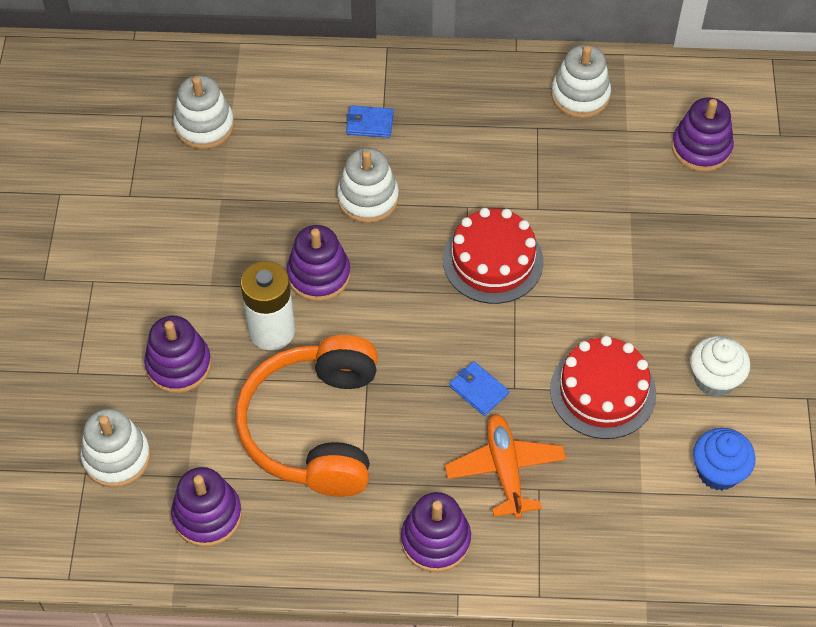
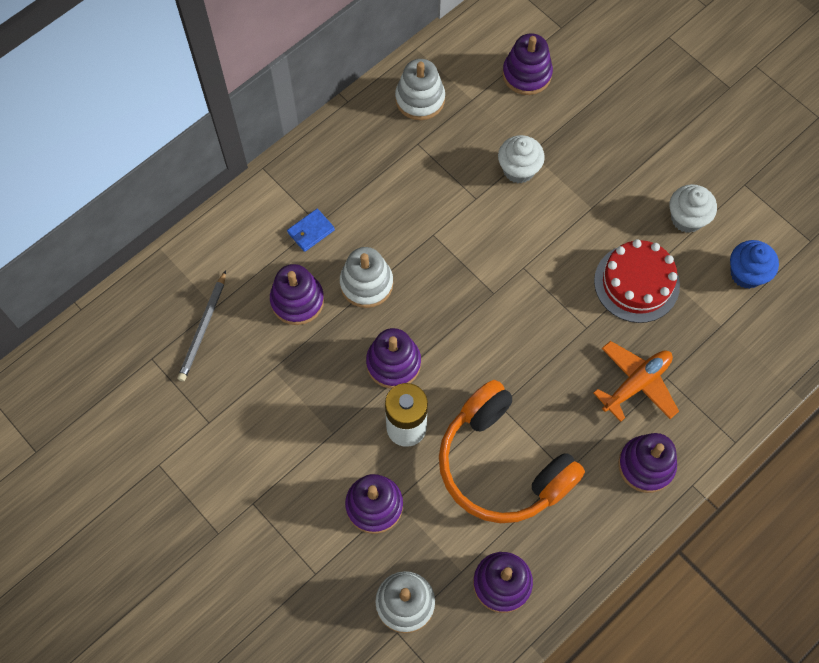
camera: 45 degrees left, 10 degrees up
white stacking toy [173,75,234,149] -> grey pencil [178,270,226,381]
red cake [443,208,544,304] -> none
orange plane [445,414,566,519] -> orange plane turned 105 degrees clockwise [593,341,679,422]
blue wallet [449,361,509,416] -> none
none -> purple stacking toy [270,264,324,325]
none -> white cupcake [498,135,545,184]

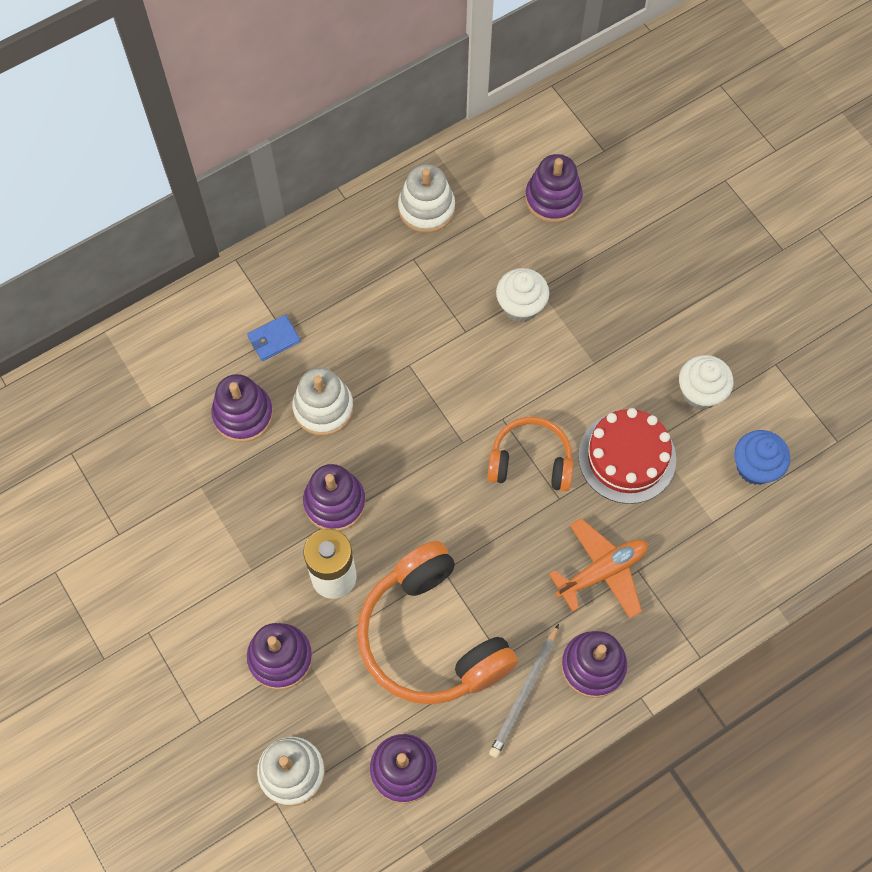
camera: 10 degrees right, 0 degrees up
grey pencil [178,270,226,381] -> grey pencil moved to [489,624,559,758]
none -> orange headphones [487,417,573,491]

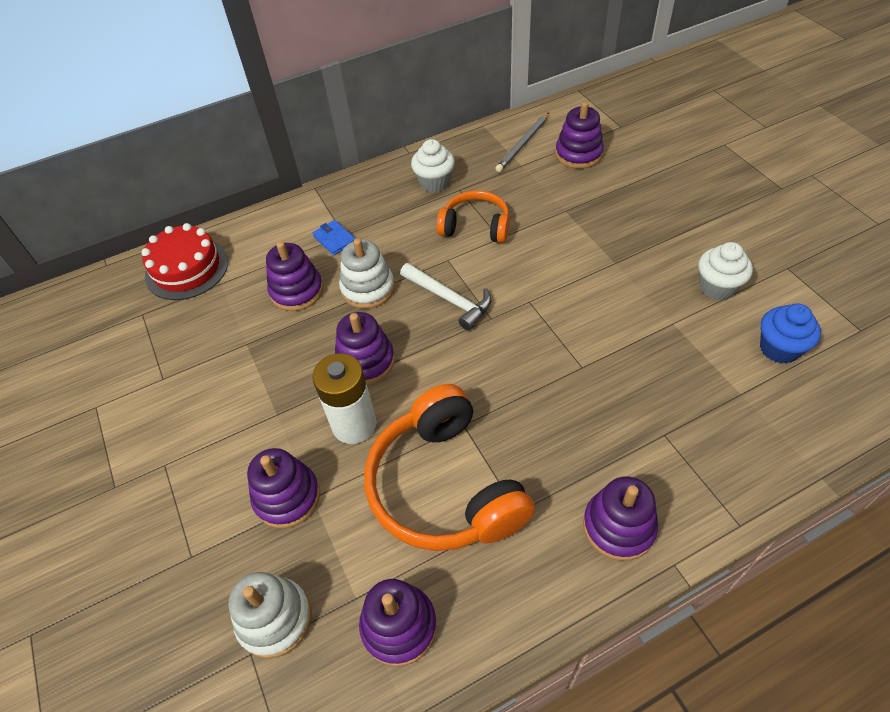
camera: 10 degrees right, 15 degrees down
blue wallet [247,315,301,361] -> blue wallet turned 75 degrees clockwise [313,220,355,256]
white stacking toy [398,164,455,233] -> none
orange headphones [487,417,573,491] -> orange headphones moved to [436,191,509,243]
grey pencil [489,624,559,758] -> grey pencil moved to [495,113,549,172]
white cupcake [496,268,549,322] -> white cupcake moved to [411,139,455,192]
orange plane [549,518,648,618] -> none
red cake [578,408,676,504] -> red cake moved to [141,223,228,300]
none -> white hammer [400,263,492,331]

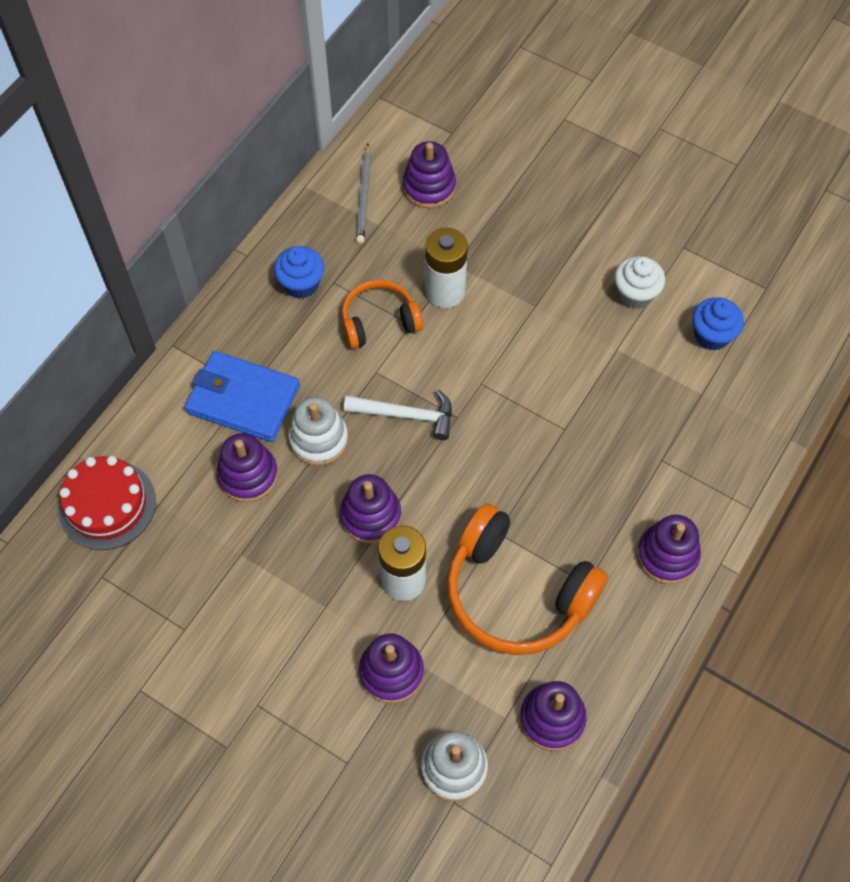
camera: 35 degrees left, 10 degrees up
blue wallet [313,220,355,256] -> blue wallet [185,351,300,442], size x2.20
white cupcake [411,139,455,192] -> blue cupcake [274,246,324,299]
none -> white battery [425,228,468,308]

